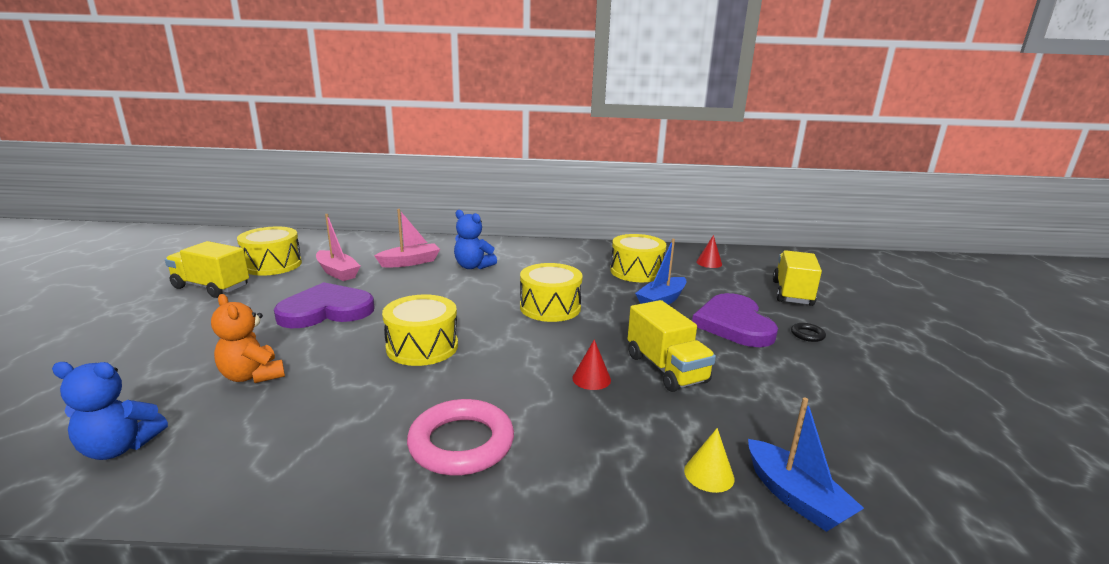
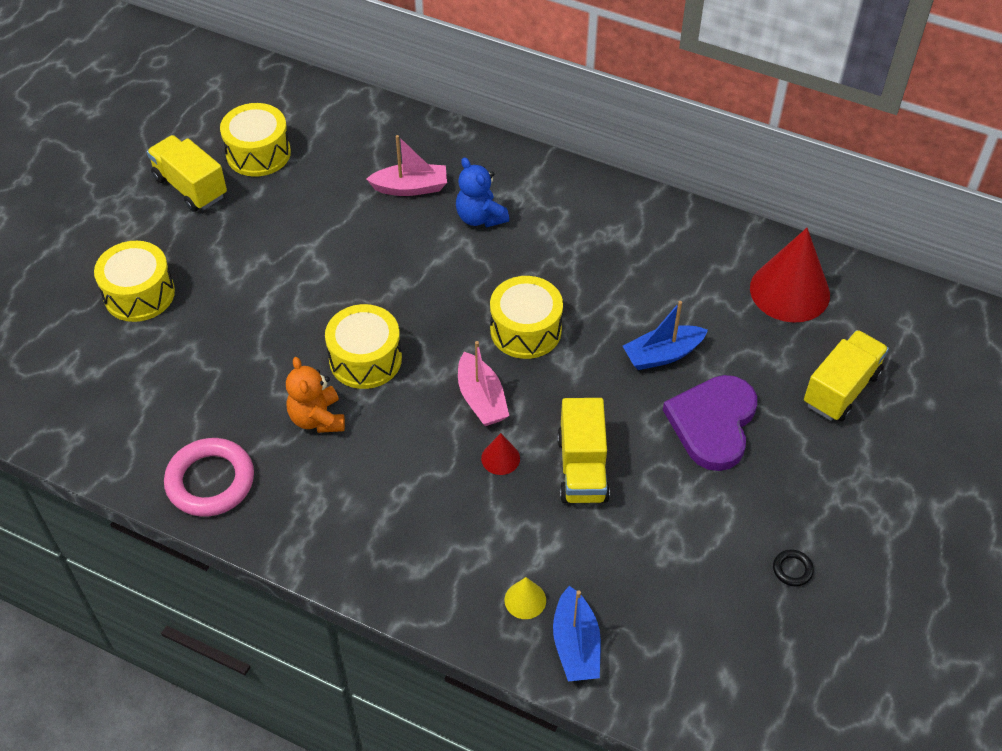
camera: 25 degrees right, 30 degrees up
blue teddy bear [52,362,168,460] -> none
orange teddy bear [211,294,285,383] -> orange teddy bear moved to [286,357,345,433]
purple heart [274,282,375,328] -> none
pink boat [316,214,360,281] -> pink boat moved to [458,341,509,426]
pink ring [407,399,514,476] -> pink ring moved to [164,438,254,517]
yellow drum [611,234,666,282] -> yellow drum moved to [94,241,175,322]
red cone [696,235,722,268] -> red cone [750,228,830,322], size x2.25
black ring [791,323,826,342] -> black ring moved to [773,549,814,587]

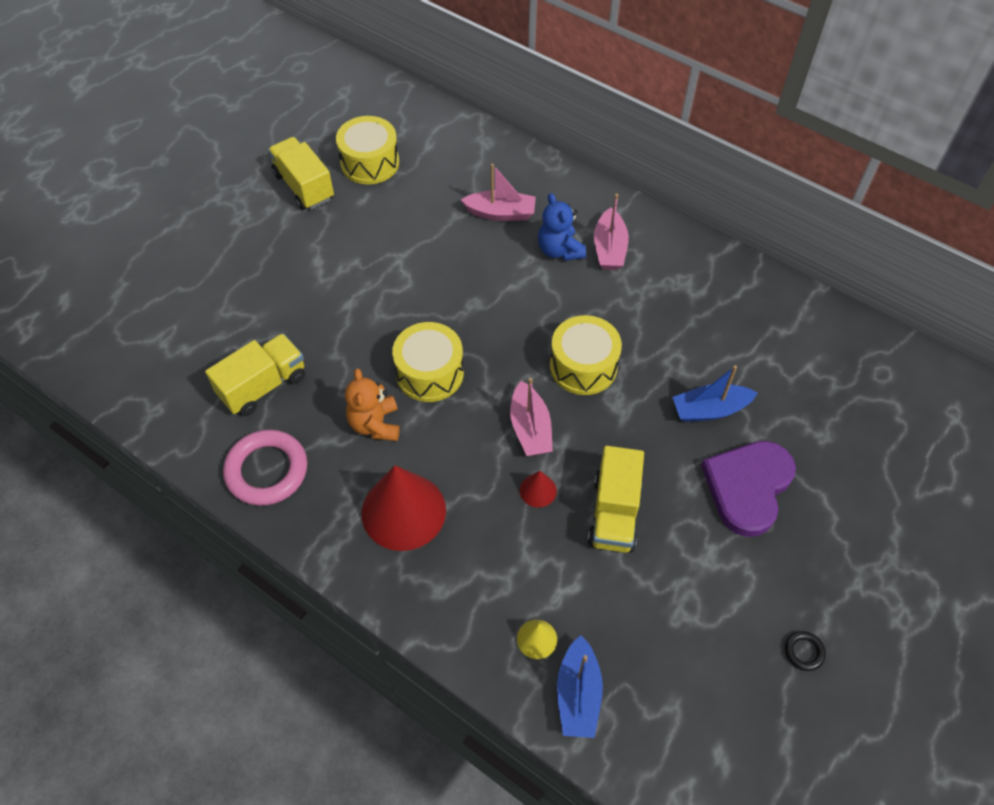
camera: 10 degrees right, 5 degrees up
yellow drum [94,241,175,322] -> none
red cone [750,228,830,322] -> red cone moved to [362,465,446,551]
yellow truck [804,330,889,422] -> yellow truck moved to [205,333,305,416]
none -> pink boat [594,194,629,270]

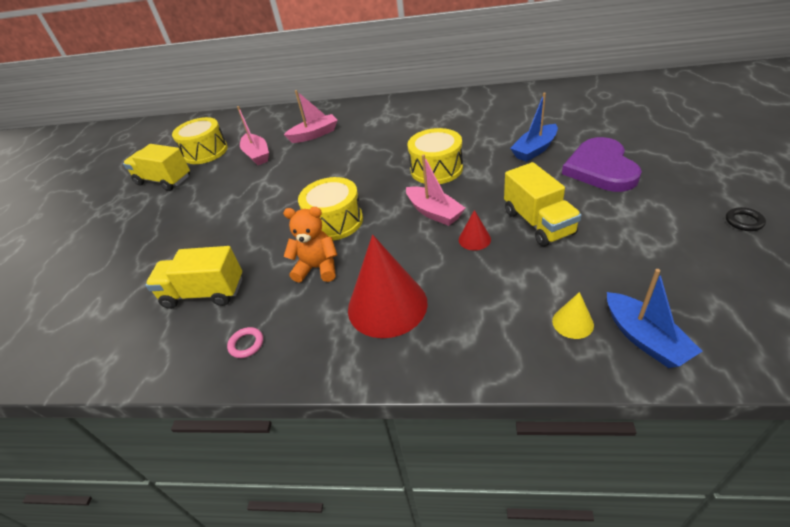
camera: 25 degrees left, 15 degrees down
yellow truck [205,333,305,416] -> yellow truck turned 105 degrees counterclockwise [145,246,242,309]
pink ring [223,430,307,506] -> pink ring [227,327,263,358], size x0.43
orange teddy bear [345,368,400,441] -> orange teddy bear turned 135 degrees clockwise [283,207,337,283]
blue teddy bear [538,193,586,261] -> none
pink boat [594,194,629,270] -> pink boat moved to [237,106,269,165]

